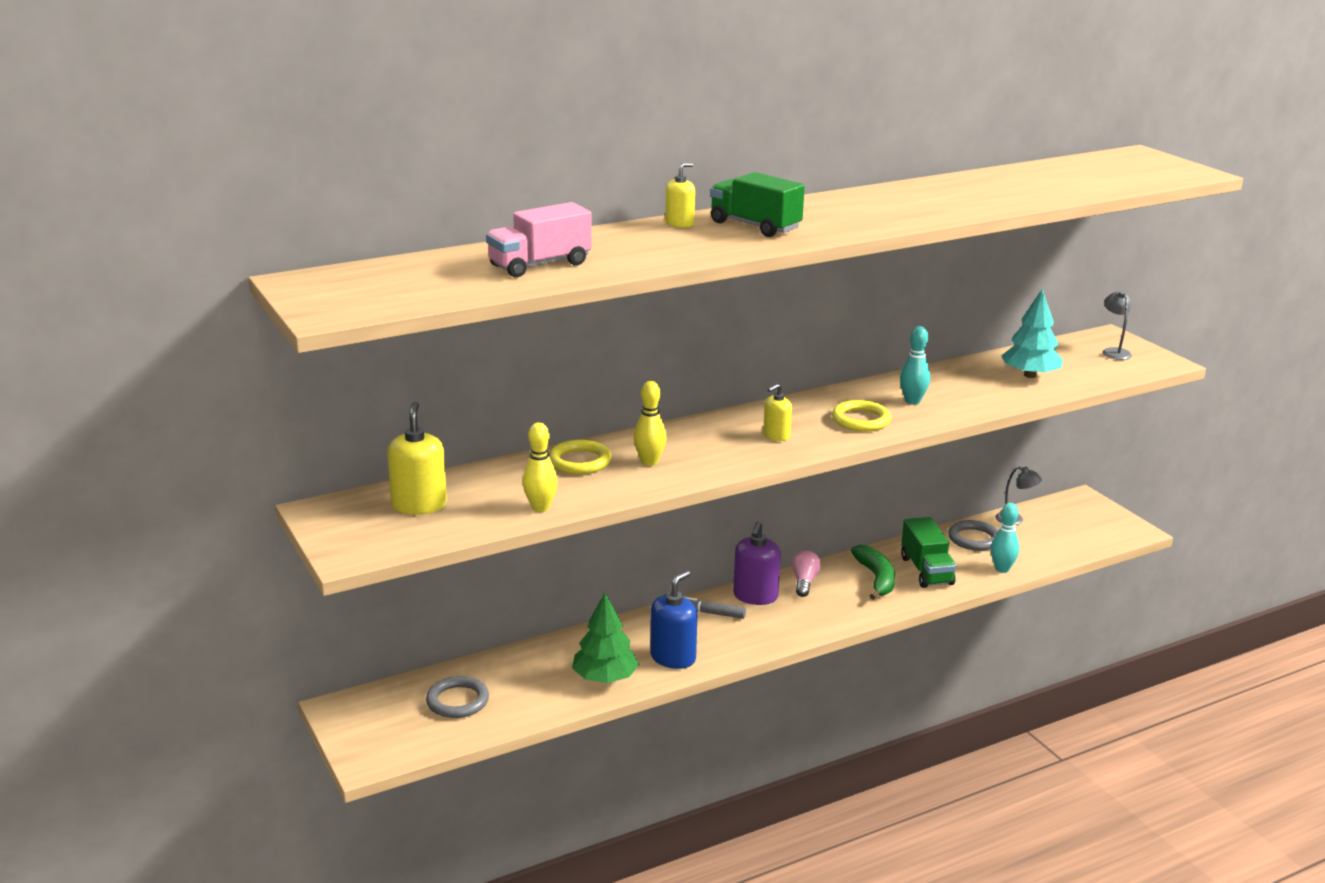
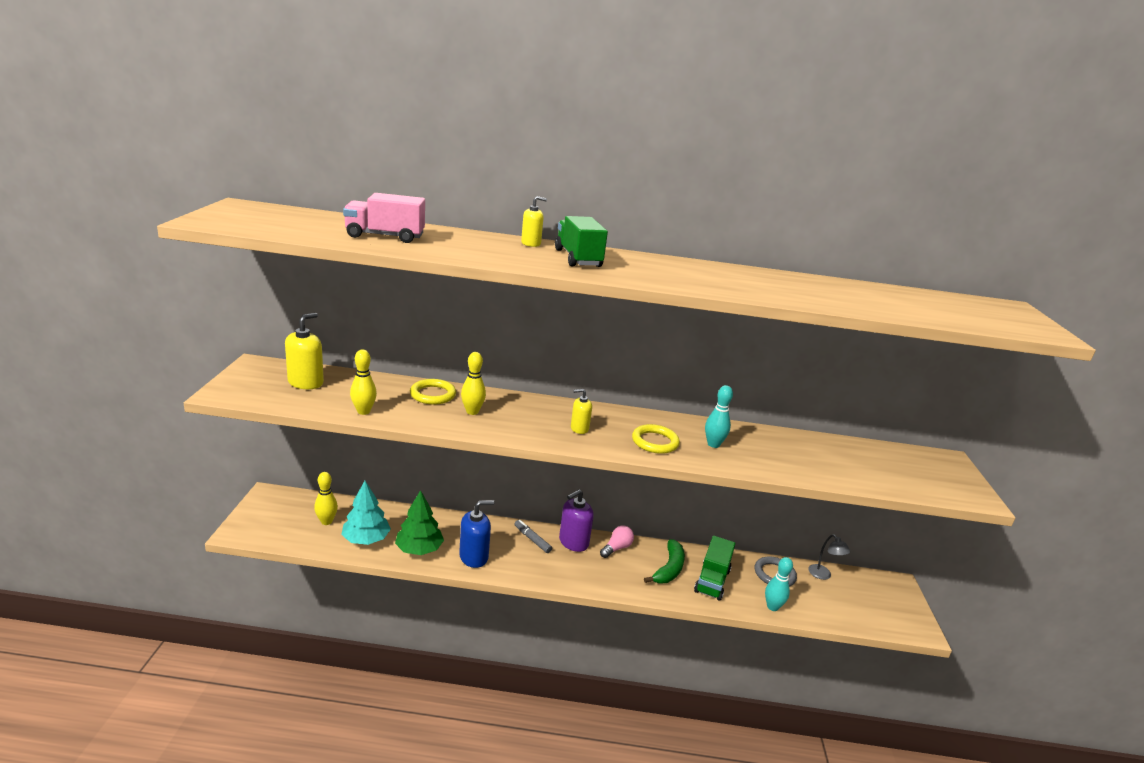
camera: 30 degrees right, 0 degrees up
grey ring [426,676,489,718] -> yellow bowling pin [314,472,338,525]
turquoise tree [1001,289,1063,378] -> turquoise tree moved to [341,481,391,545]
grey lamp [1102,290,1132,360] -> none

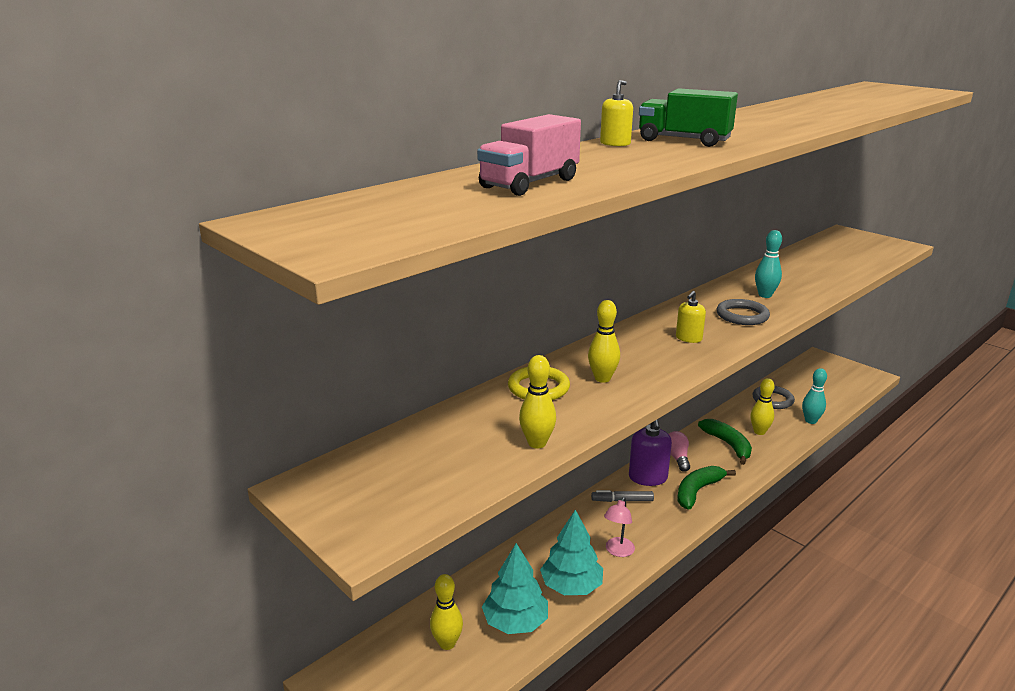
camera: 45 degrees left, 0 degrees up
yellow soap dispenser [285,313,324,389] -> none
green tree [395,490,444,555] -> turquoise tree [540,510,603,595]
blue soap dispenser [459,500,494,568] -> pink lamp [604,497,635,557]
yellow ring [632,424,680,454] -> grey ring [717,299,770,325]
green truck [694,536,735,601] -> yellow bowling pin [750,378,775,435]
grey lamp [808,534,850,580] -> none
none -> green banana [677,466,736,509]

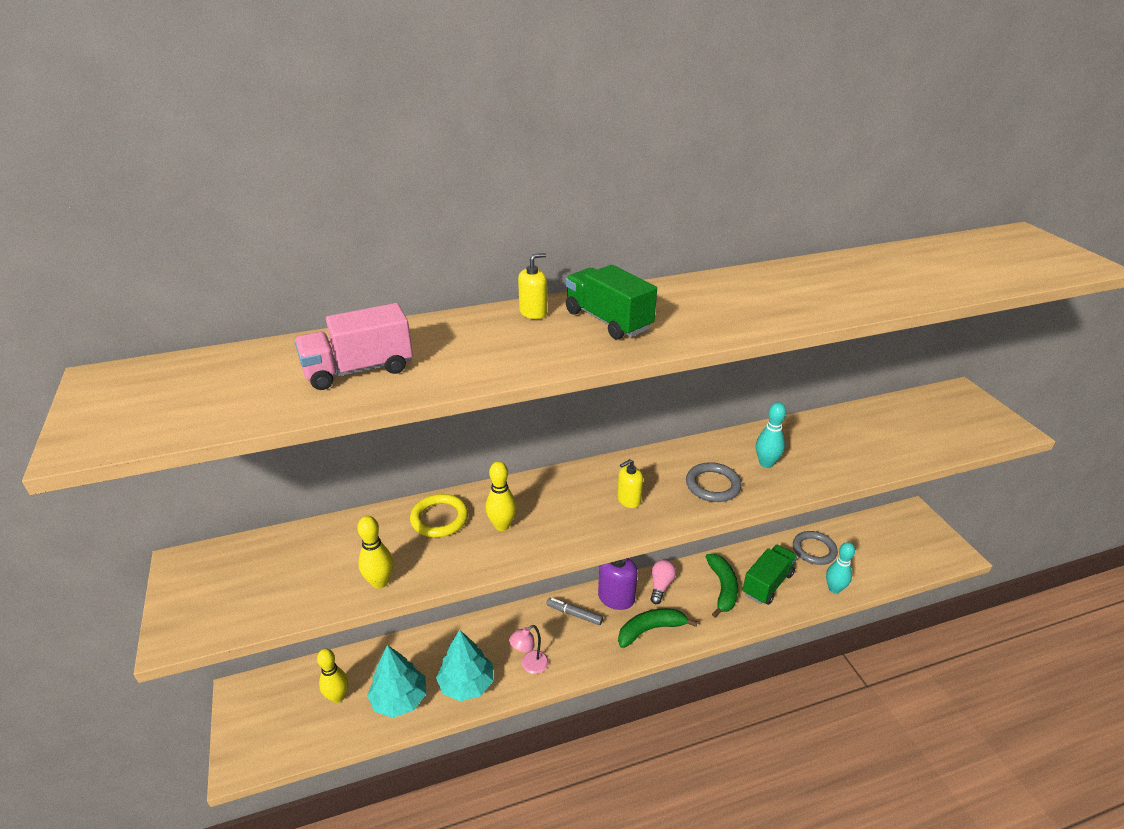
camera: 25 degrees right, 10 degrees up
yellow bowling pin [750,378,775,435] -> green truck [742,544,797,605]

